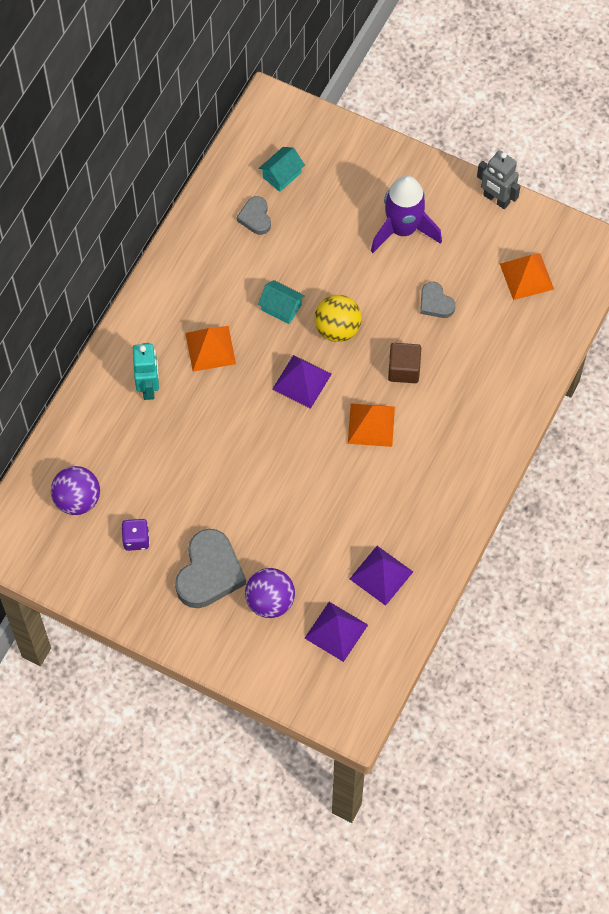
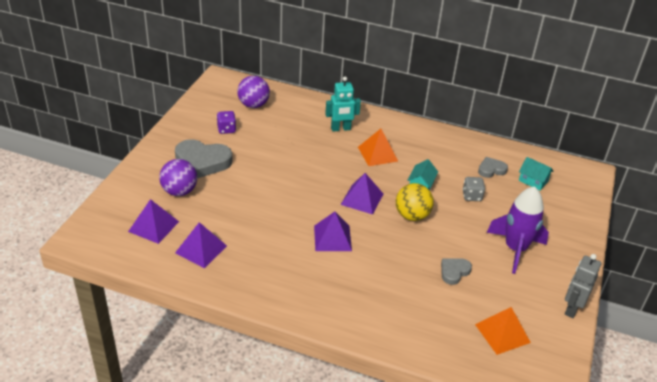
camera: 80 degrees right, 25 degrees down
orange pyramid [348,403,395,447] -> purple pyramid [314,212,352,251]
brown cube [388,343,421,383] -> none
none -> grey dice [462,177,485,201]

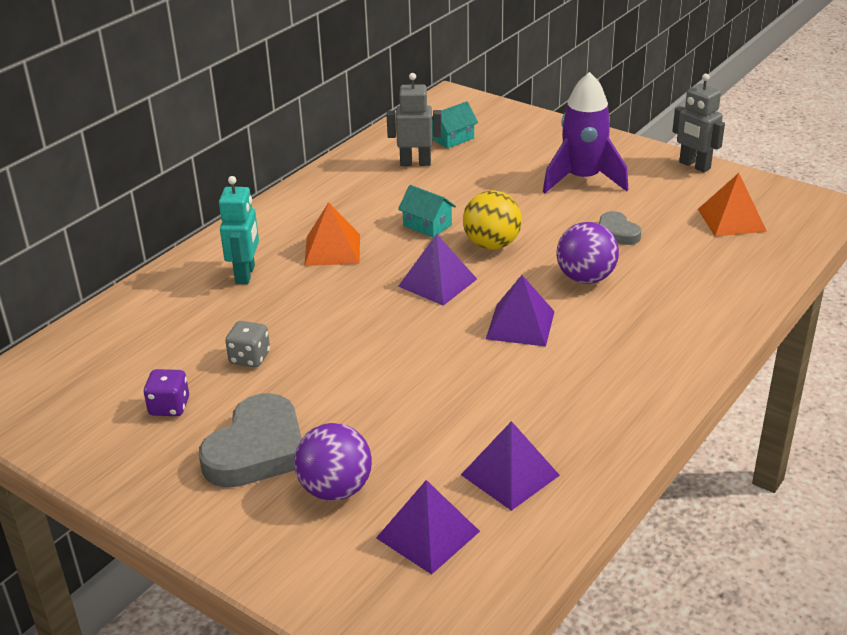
camera: 70 degrees left, 5 degrees down
purple ball [237,76,270,108] -> purple ball moved to [557,222,619,284]
grey dice [462,177,485,201] -> grey dice moved to [225,321,270,368]
grey heart [478,157,508,178] -> grey robot [387,73,442,166]

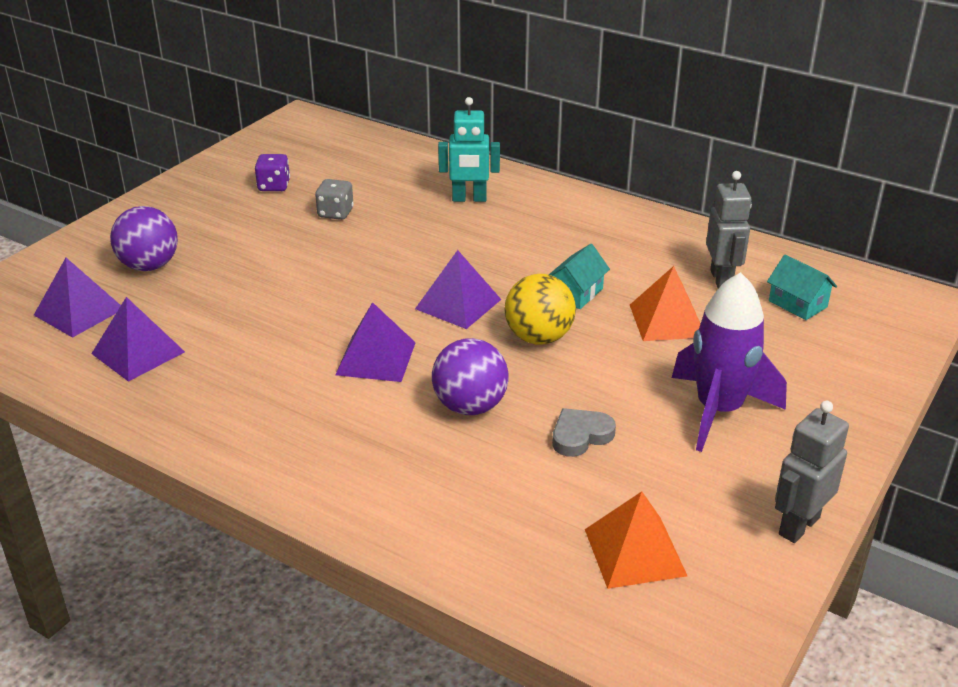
camera: 85 degrees right, 0 degrees up
grey heart [199,393,302,488] -> none
orange pyramid [304,202,360,266] -> orange pyramid moved to [630,266,700,341]

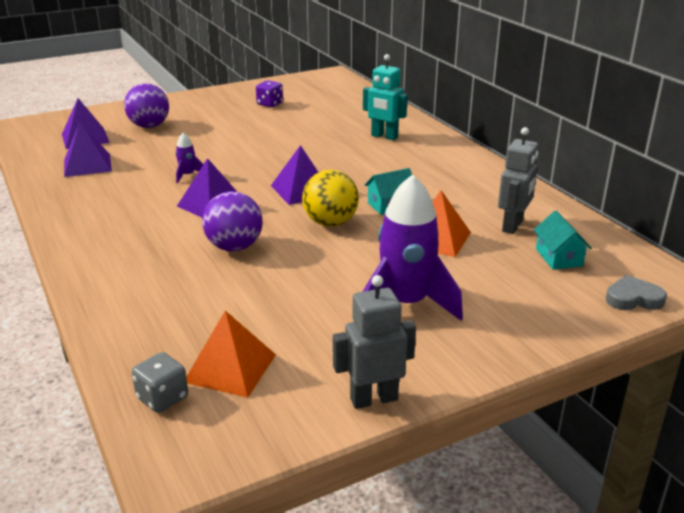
camera: 30 degrees right, 5 degrees down
grey dice [315,179,354,220] -> grey dice moved to [132,352,188,413]
grey heart [552,408,616,457] -> grey heart moved to [606,275,667,310]
none -> purple rocket [175,132,203,183]

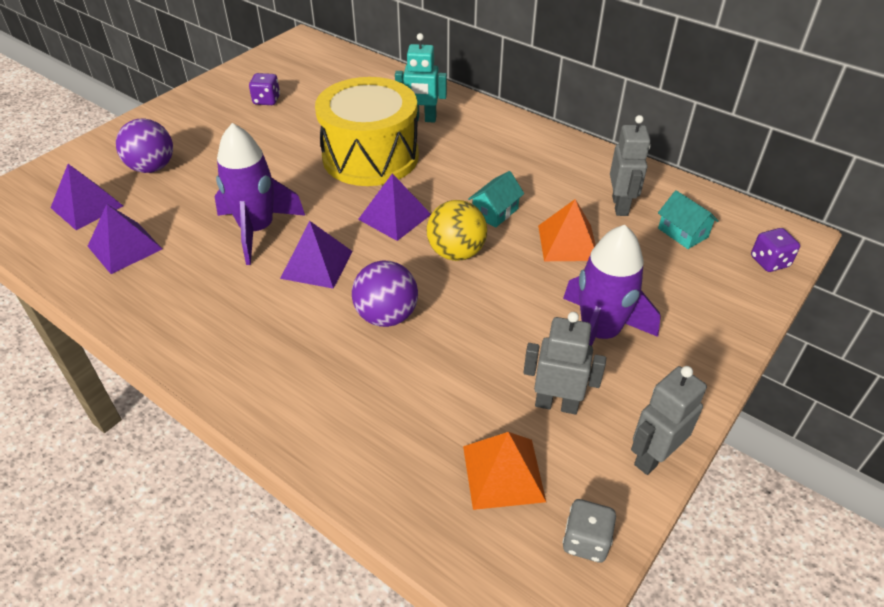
camera: 25 degrees left, 15 degrees up
grey dice [132,352,188,413] -> grey dice moved to [562,499,616,563]
purple rocket [175,132,203,183] -> purple rocket [215,123,305,265], size x2.31
grey heart [606,275,667,310] -> purple dice [751,228,800,272]
none -> yellow drum [315,77,419,186]
none -> grey robot [523,312,606,415]

